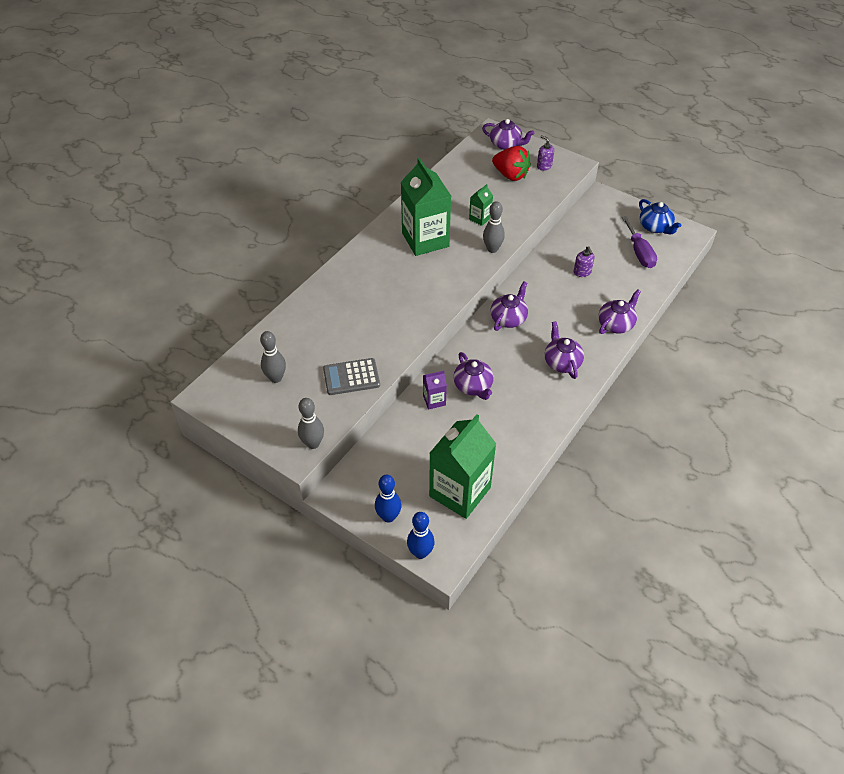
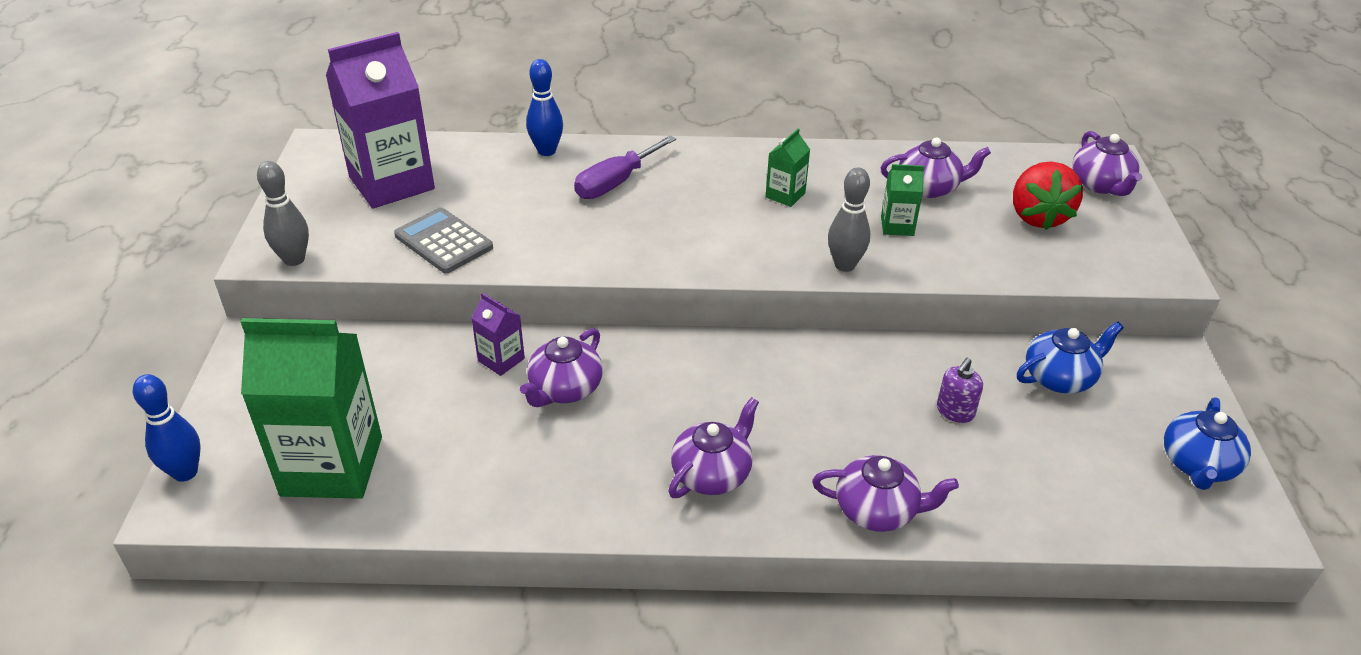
camera: 55 degrees right, 10 degrees down
grey bowling pin [260,331,286,383] -> purple carton [326,32,435,208]
blue bowling pin [375,475,401,523] -> blue bowling pin moved to [526,59,563,156]
green carton [401,157,451,256] -> green carton [766,129,810,207], size x0.45
purple teapot [490,281,528,331] -> purple teapot moved to [881,138,991,198]
purple soap dispenser [537,135,554,171] -> none
purple screwdriver [622,216,657,268] -> purple screwdriver moved to [574,136,676,199]
none -> blue teapot [1017,322,1124,394]

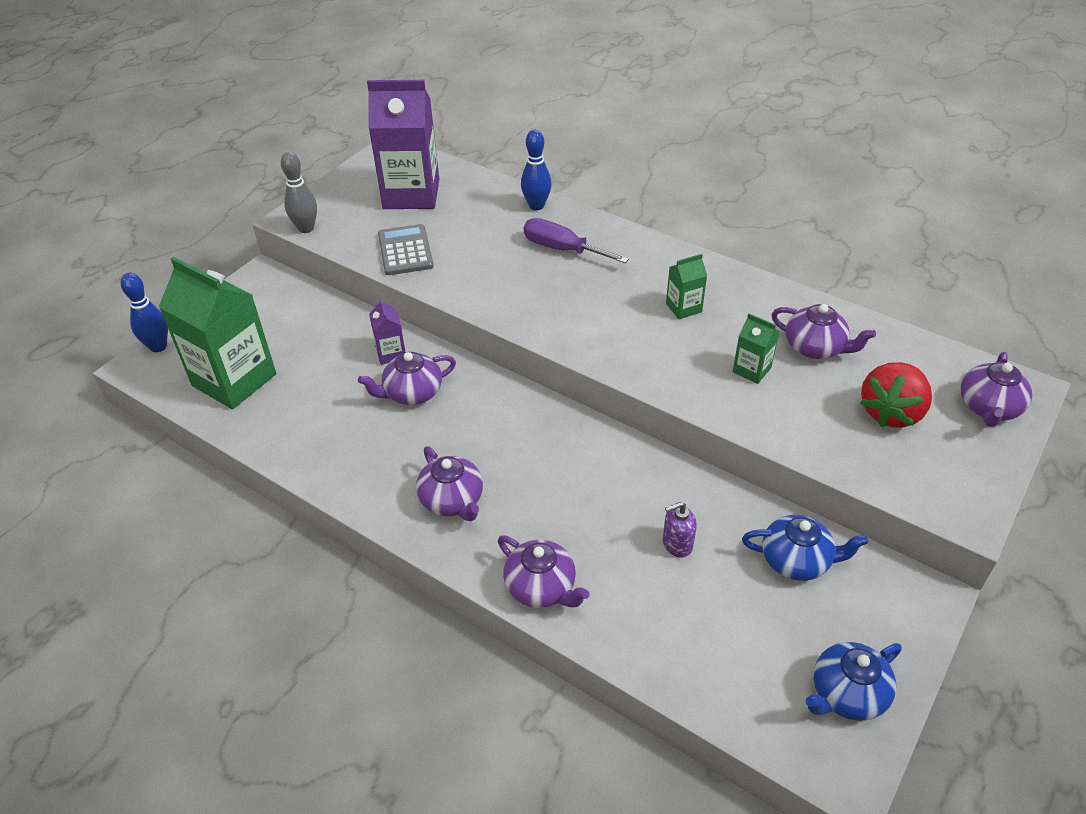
camera: 35 degrees right, 5 degrees up
purple screwdriver [574,136,676,199] -> purple screwdriver turned 45 degrees clockwise [524,218,629,263]
purple teapot [668,397,759,498] -> purple teapot turned 75 degrees clockwise [416,446,483,521]
grey bowling pin [828,167,870,272] -> none

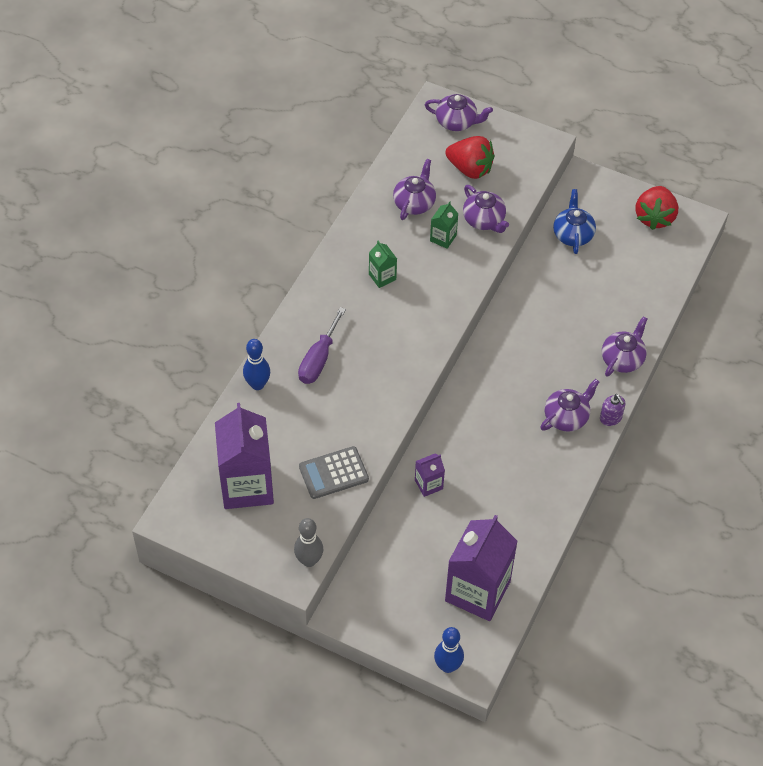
camera: 100 degrees left, 10 degrees up
green carton [159,257,276,409] -> purple carton [445,515,518,621]
purple teapot [358,352,456,405] -> purple teapot moved to [463,185,509,233]
purple soap dispenser [663,502,697,558] -> purple soap dispenser moved to [600,394,625,426]
blue teapot [805,642,902,721] -> red strawberry [635,186,678,230]

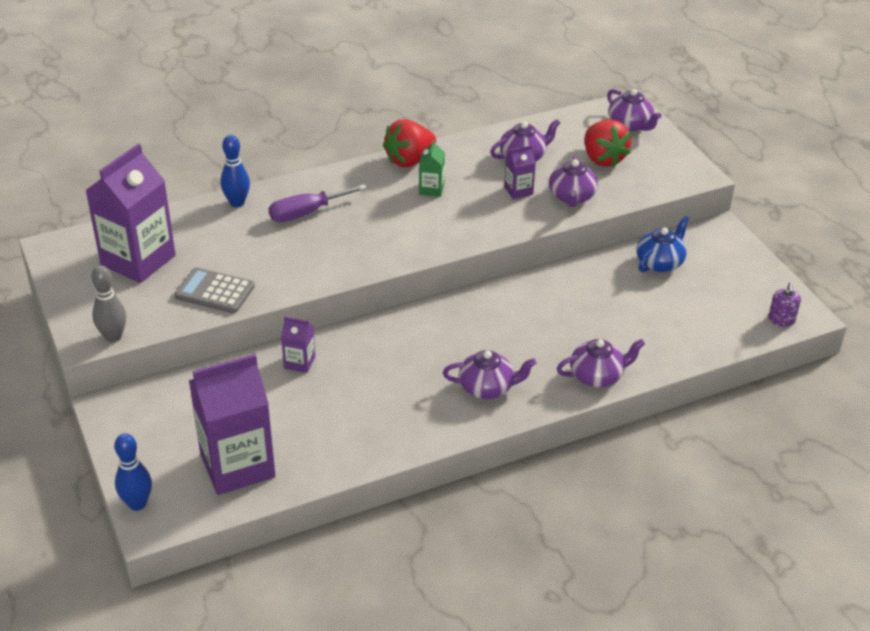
camera: 40 degrees right, 15 degrees down
green carton [430,202,458,249] -> purple carton [504,145,536,199]
purple soap dispenser [600,394,625,426] -> purple soap dispenser moved to [768,281,801,327]
red strawberry [635,186,678,230] -> red strawberry moved to [383,119,436,167]

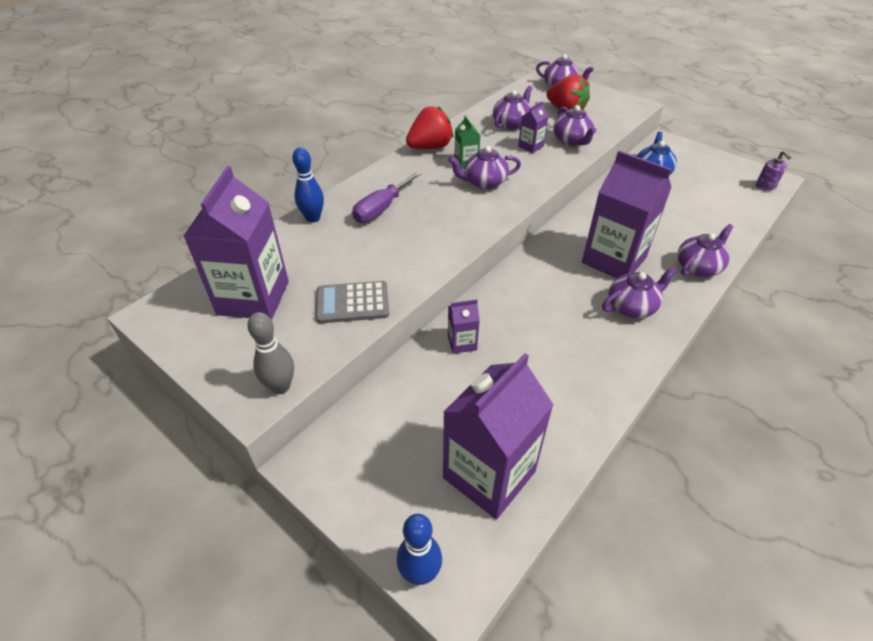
camera: 25 degrees left, 5 degrees up
red strawberry [383,119,436,167] -> red strawberry turned 150 degrees counterclockwise [406,106,453,149]
none -> purple teapot [448,146,521,189]
none -> purple carton [582,150,672,279]

